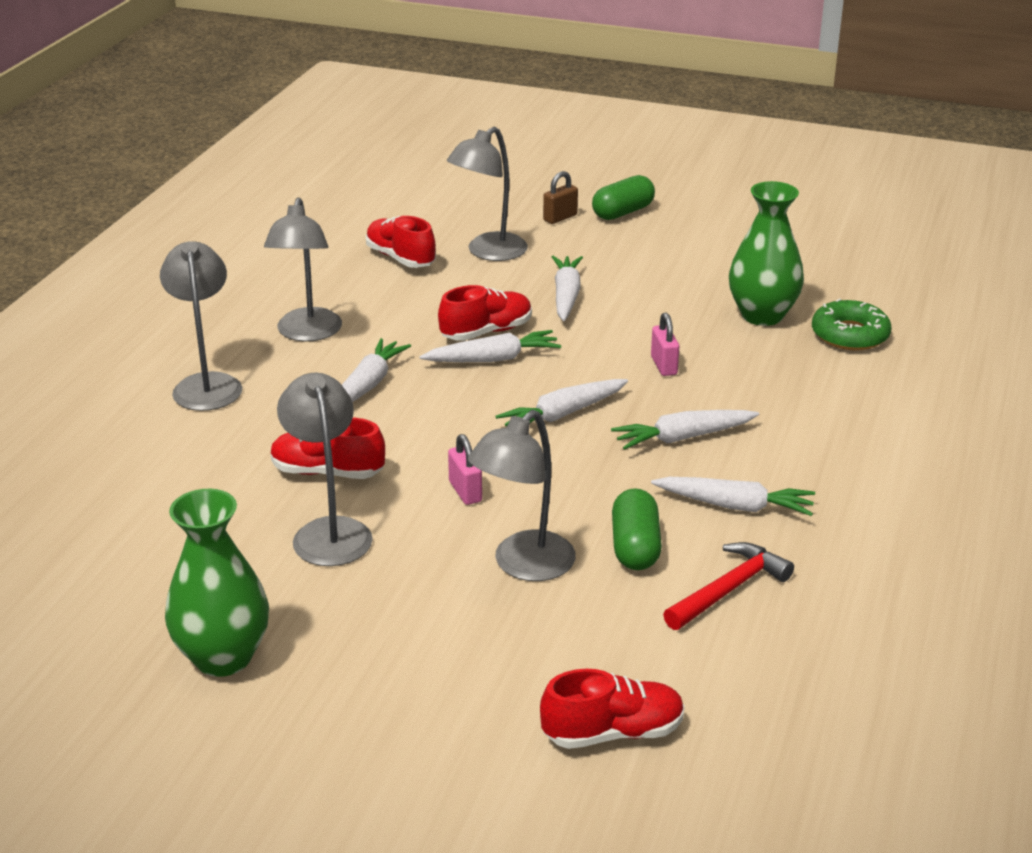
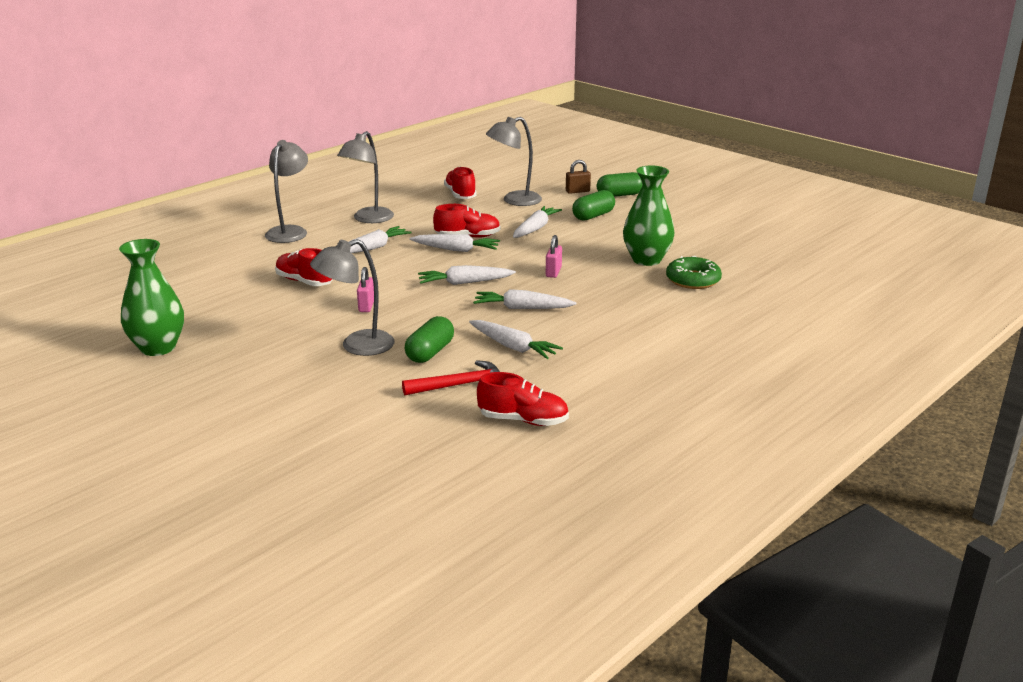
camera: 25 degrees right, 5 degrees down
grey lamp [277,373,373,566] -> none
red shoe [540,669,685,749] -> red shoe moved to [477,372,569,426]
none -> green capsule [572,190,615,221]

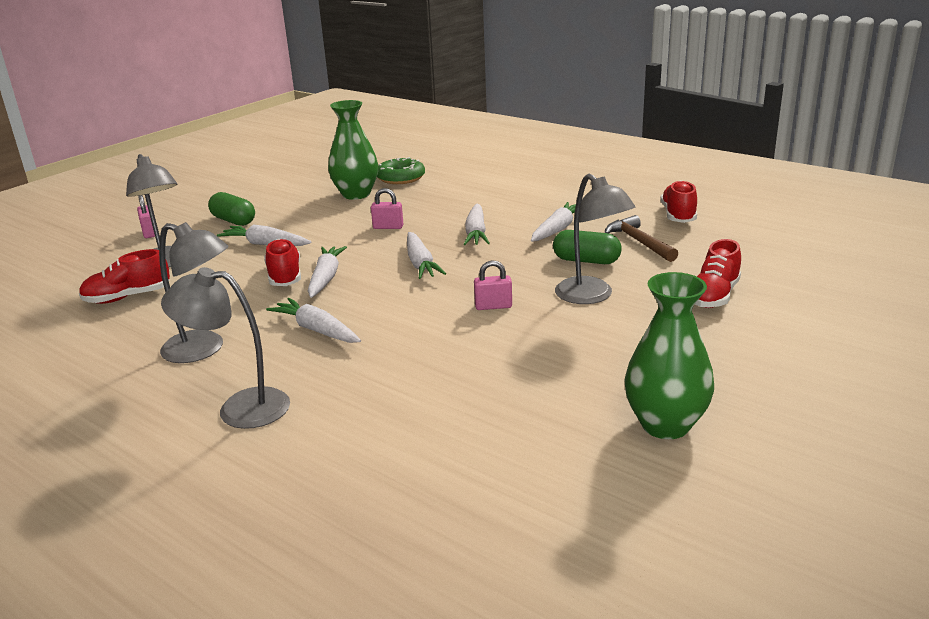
camera: 95 degrees left, 0 degrees up
red shoe [275,248,333,286] -> red shoe moved to [695,239,741,308]
red hammer [402,360,500,396] -> brown hammer [605,215,678,262]
brown padlock [566,160,591,194] -> pink padlock [137,195,155,238]
green capsule [597,172,642,197] -> none

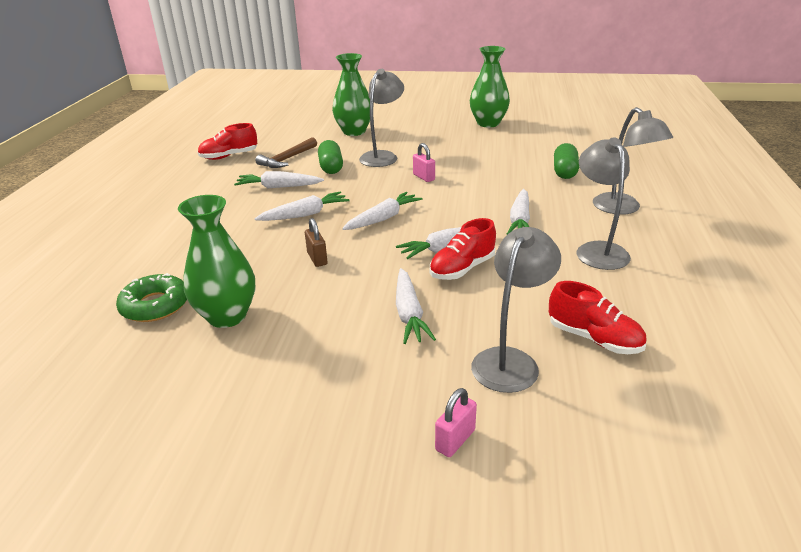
camera: 120 degrees left, 5 degrees up
green capsule [208,192,255,226] -> green capsule moved to [554,143,579,179]
pink padlock [371,188,403,229] -> brown padlock [305,218,328,267]
red shoe [695,239,741,308] -> green vase [332,53,370,136]

